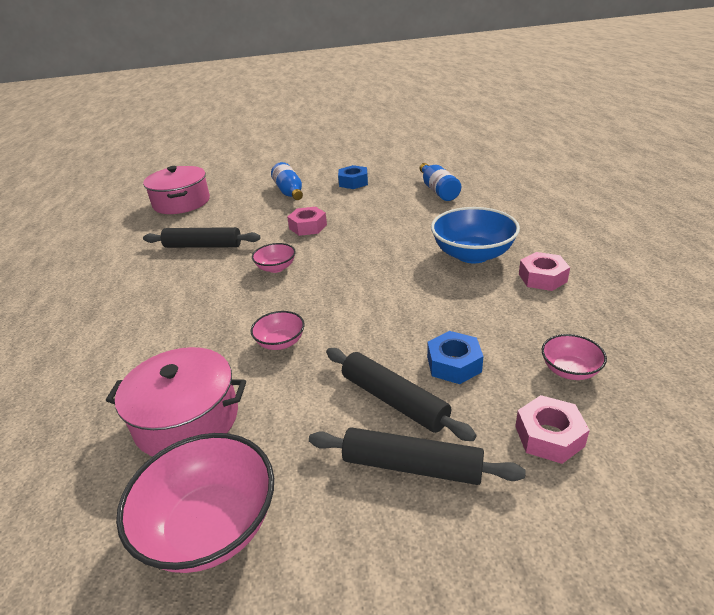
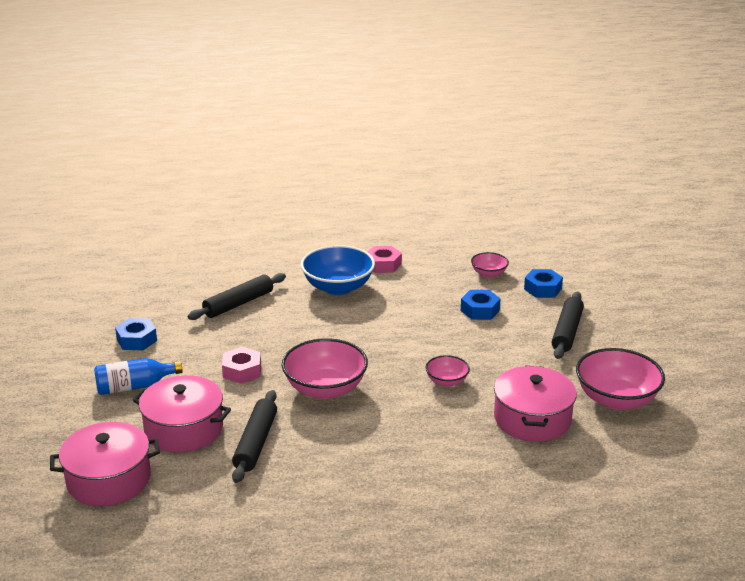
camera: 90 degrees left, 5 degrees down
pink bowl [252,243,296,273] -> pink bowl [282,338,368,399], size x1.92
black rolling pin [326,348,477,441] -> black rolling pin moved to [188,273,286,320]
blue bottle [419,163,461,201] -> none
pink nut [515,395,590,464] -> blue nut [524,269,563,298]
none -> pink pot [133,375,231,452]

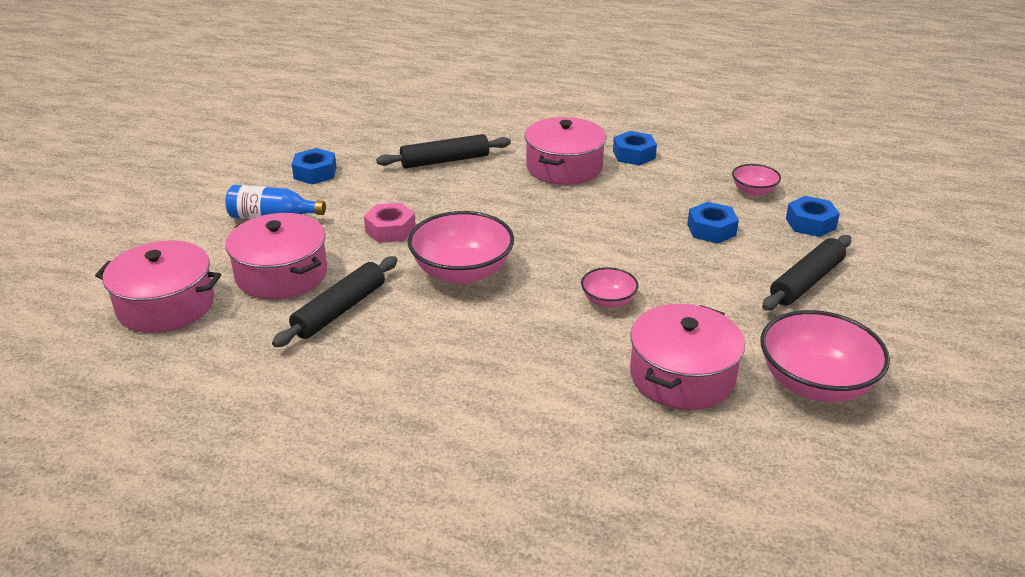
camera: 25 degrees right, 5 degrees up
blue bowl [301,245,375,295] -> pink pot [524,117,606,185]
pink nut [368,246,402,273] -> blue nut [613,131,657,165]

